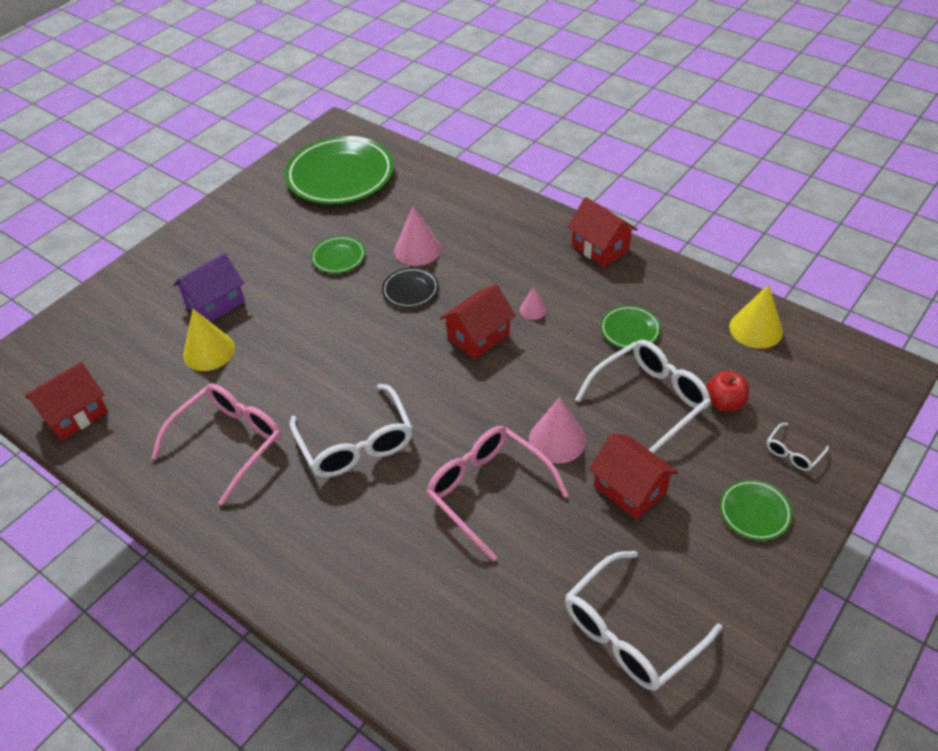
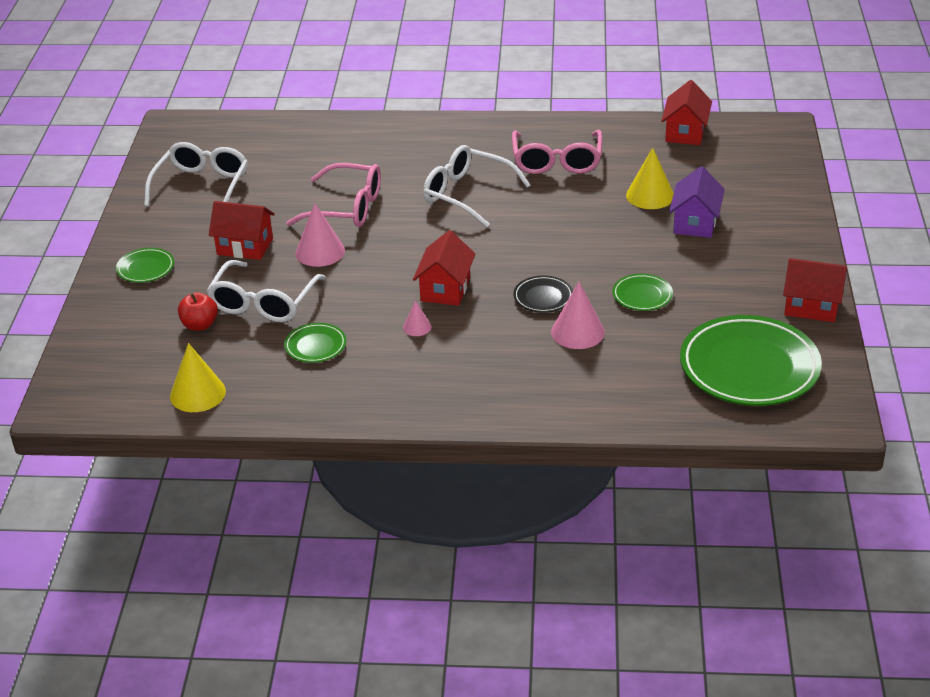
camera: 145 degrees right, 10 degrees down
red house [567,197,637,267] -> red house moved to [783,258,847,322]
white glasses [767,423,829,471] -> none

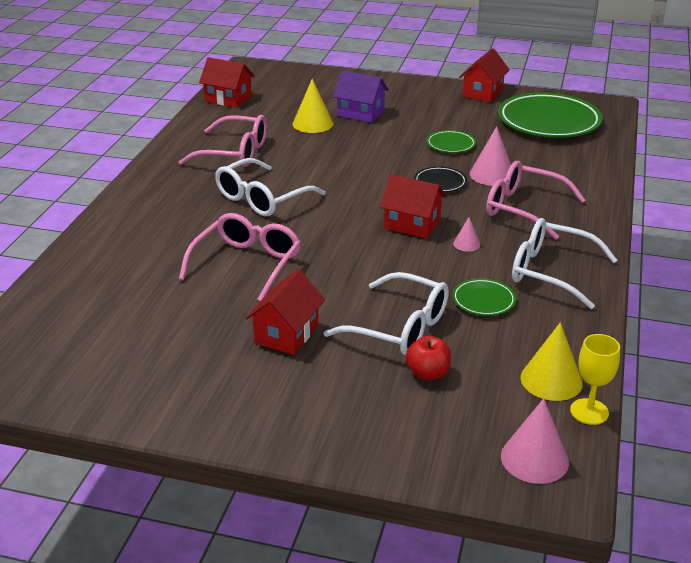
camera: 80 degrees left, 5 degrees down
green plate [116,248,174,283] -> none
white glasses [144,142,248,207] -> white glasses moved to [512,218,617,309]
pink cone [296,203,345,267] -> pink cone moved to [501,398,569,484]
none -> pink glasses [486,161,585,240]
none -> yellow goblet [570,334,620,425]

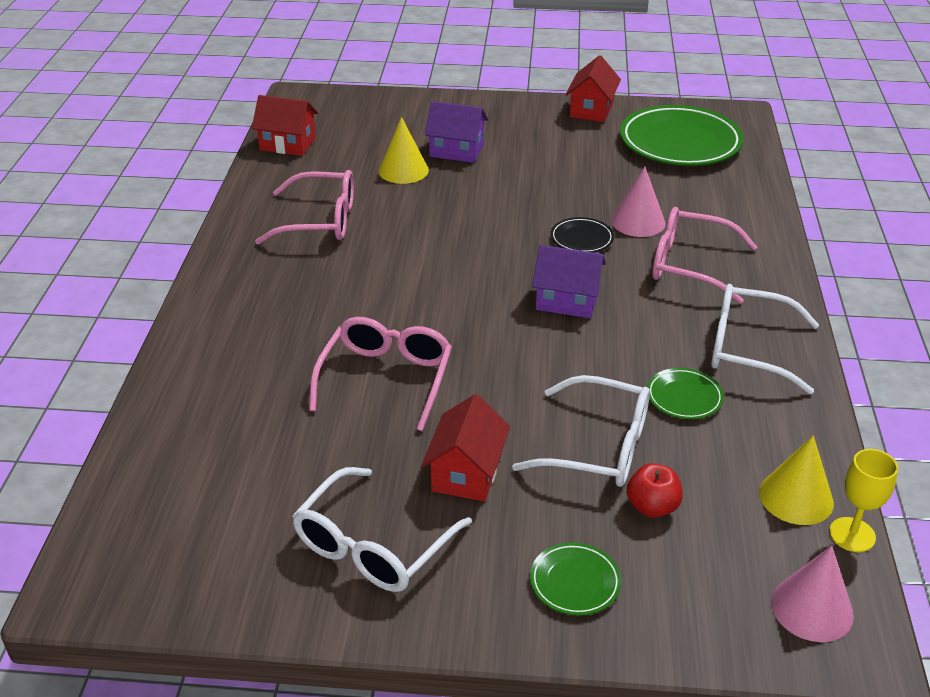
camera: 10 degrees left, 5 degrees up
white glasses [215,158,325,216] -> white glasses moved to [292,467,472,592]
red house [380,174,446,238] -> purple house [532,245,606,318]
green plate [427,130,476,153] -> green plate moved to [530,542,621,616]
pink cone [453,217,480,252] -> none

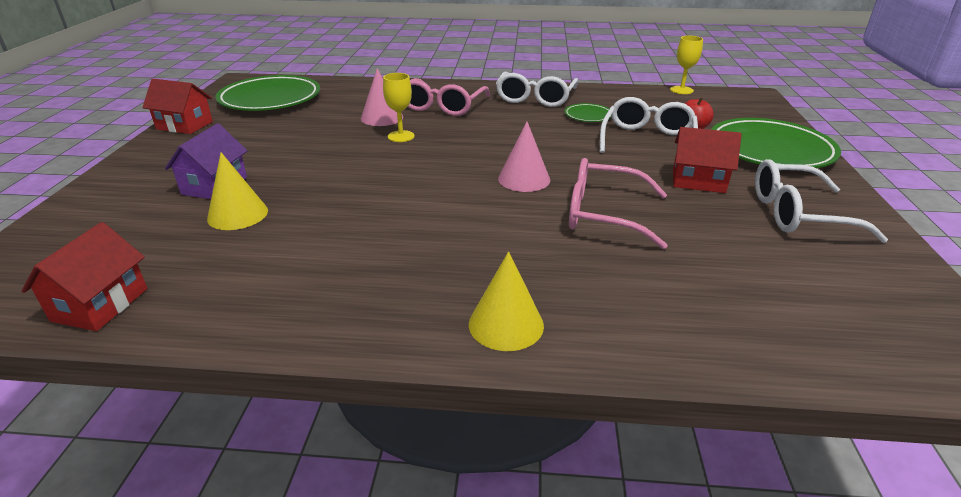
camera: 90 degrees left, 5 degrees down
pink glasses [255,170,354,245] -> none
white glasses [292,467,472,592] -> white glasses turned 150 degrees clockwise [755,159,888,243]
green plate [530,542,621,616] -> green plate [711,118,841,168], size x2.18
purple house [532,245,606,318] -> none
black plate [550,217,614,253] -> yellow goblet [383,73,415,142]
yellow cone [759,435,834,525] -> yellow cone moved to [469,251,544,351]
pink cone [771,546,854,642] -> pink cone moved to [498,121,550,192]

